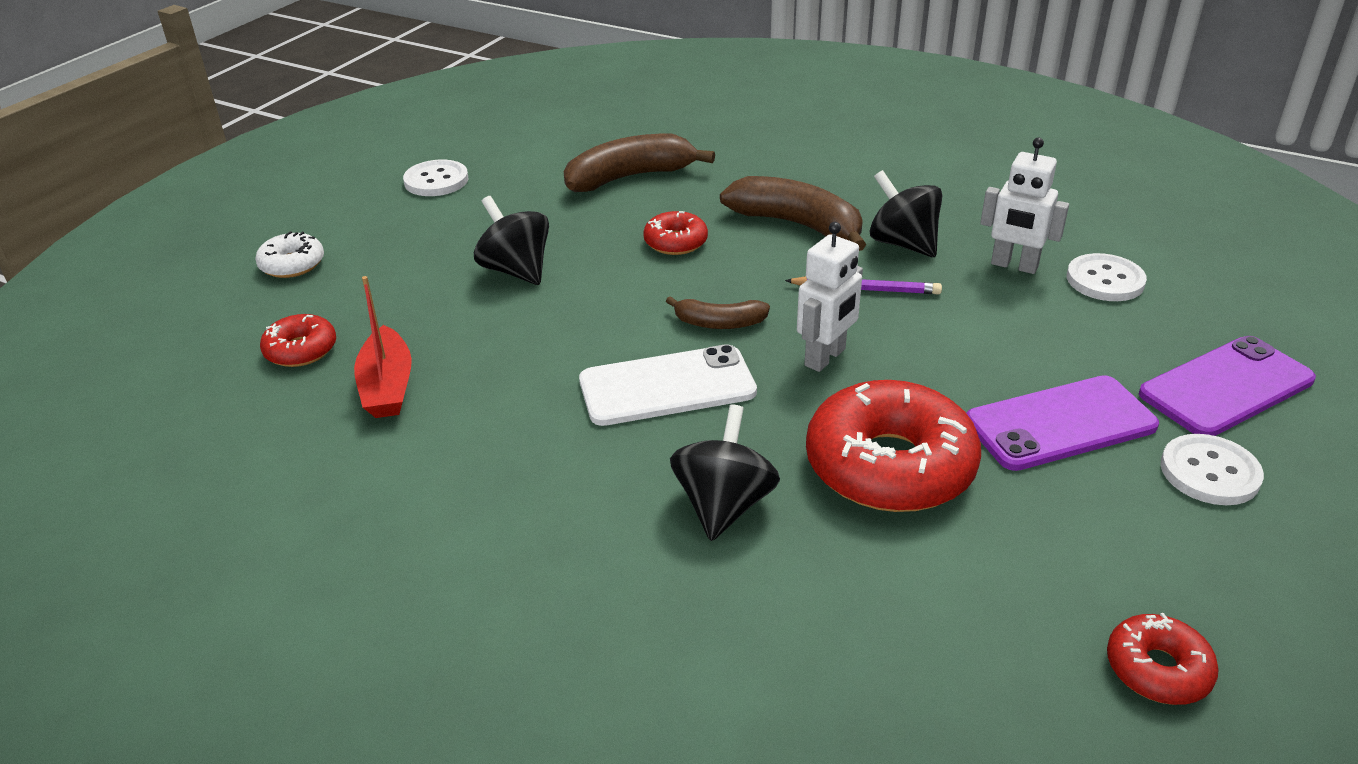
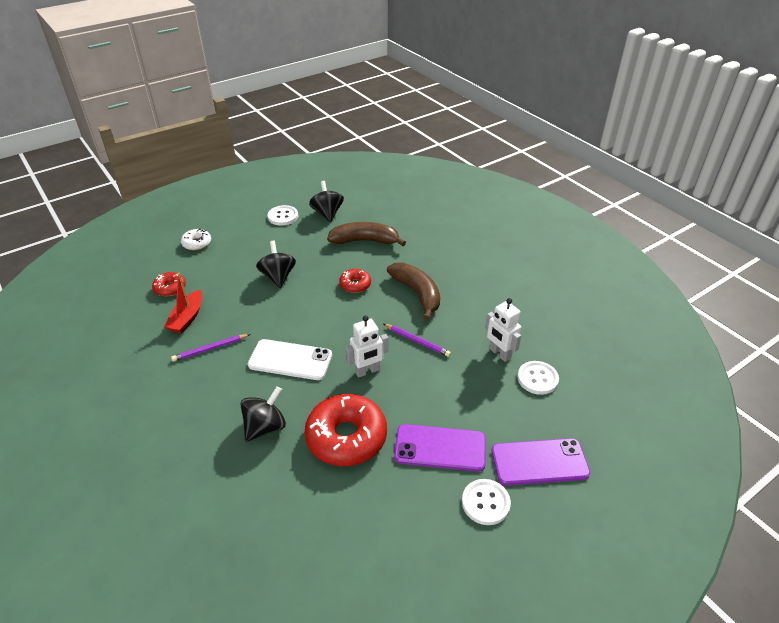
camera: 25 degrees right, 5 degrees up
brown banana [666,296,770,329] -> none
black spinning top [870,170,942,257] -> black spinning top moved to [309,181,344,222]
red donut [1107,613,1219,705] -> none
none -> purple pencil [171,334,250,361]

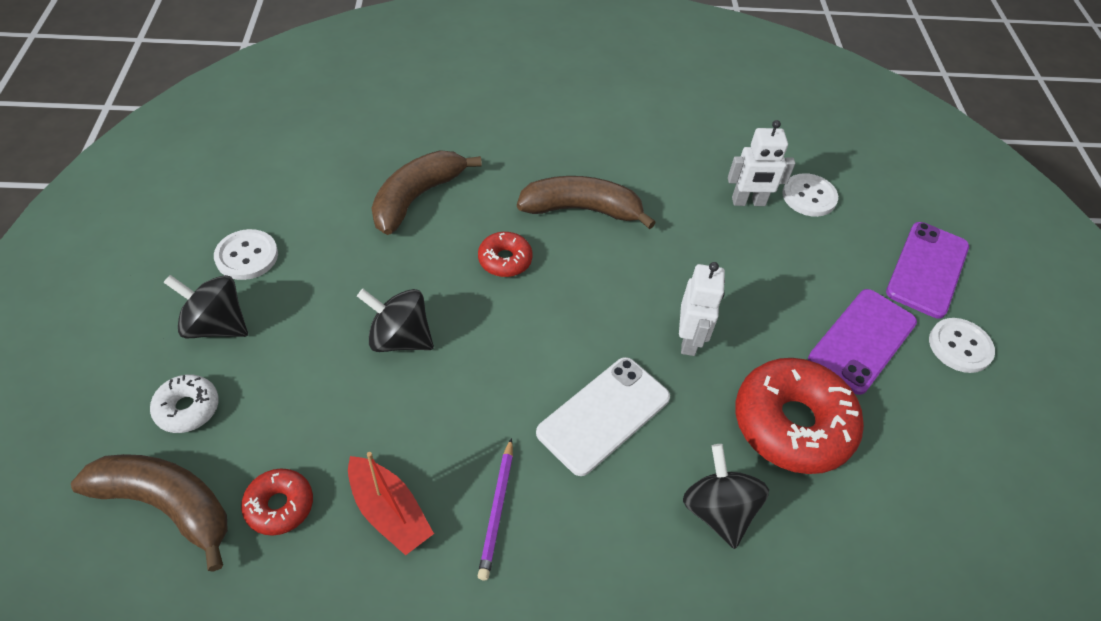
camera: 60 degrees left, 10 degrees up
black spinning top [309,181,344,222] -> black spinning top moved to [163,275,248,339]
purple pencil [384,324,451,357] -> none
none -> brown banana [71,454,228,572]

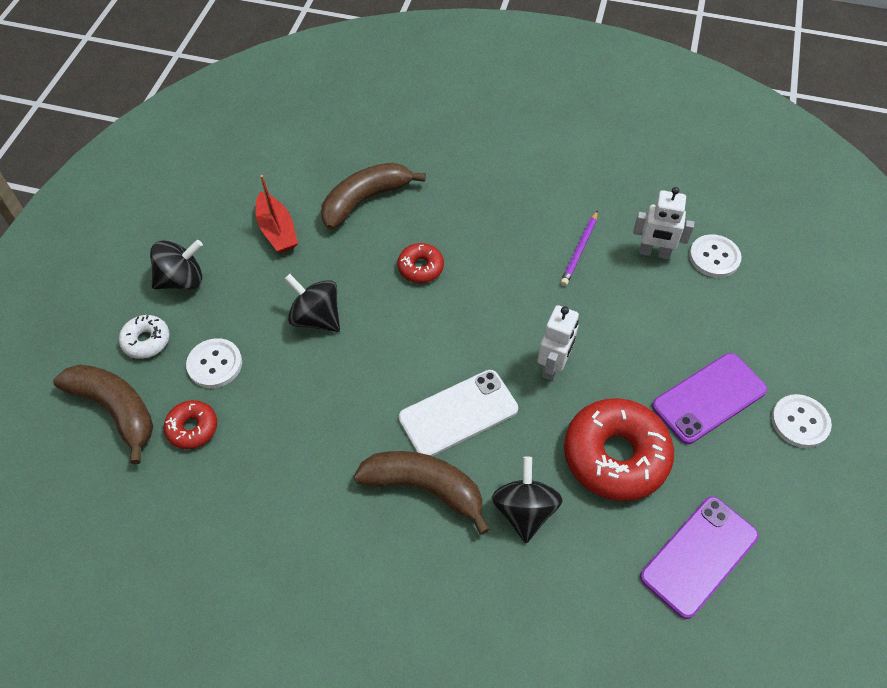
camera: 20 degrees right, 5 degrees up
black spinning top [163,275,248,339] -> black spinning top turned 120 degrees clockwise [150,240,203,290]
white button [214,229,278,280] -> white button moved to [186,338,242,388]
red boat [348,452,434,555] -> red boat moved to [255,175,298,253]
purple pencil [478,438,513,581] -> purple pencil moved to [561,210,598,286]
brown banana [517,176,656,229] -> brown banana moved to [354,451,490,535]
purple phone [886,222,969,319] -> purple phone moved to [640,496,758,619]

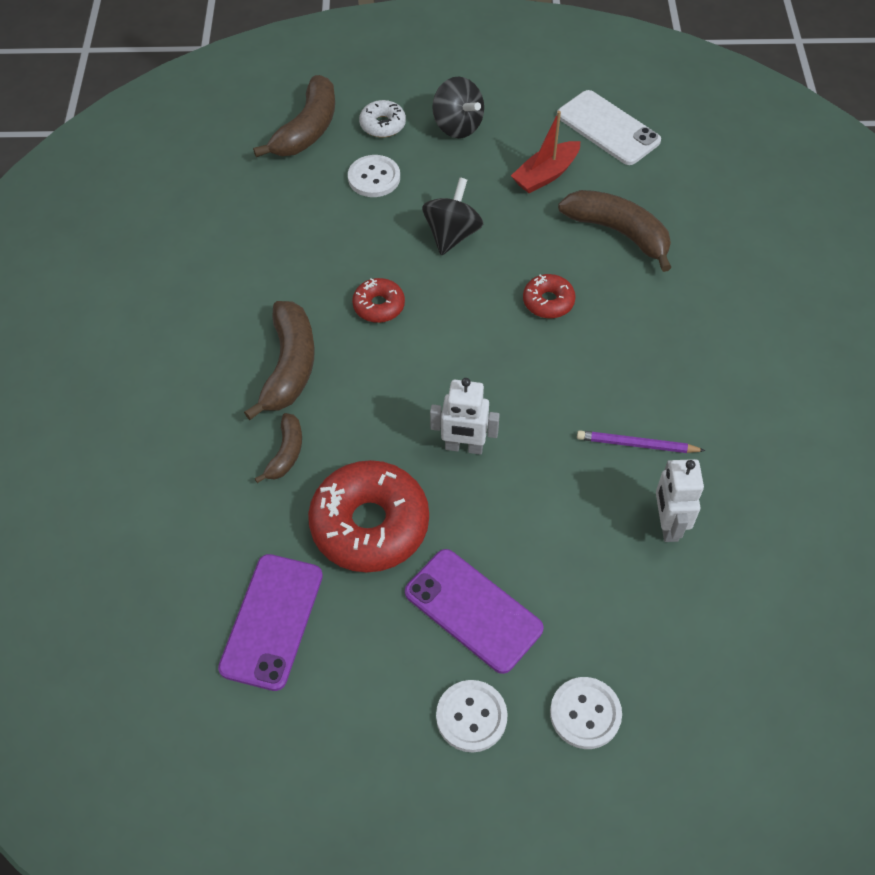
camera: 75 degrees right, 0 degrees up
red donut [164,400,217,449] -> red donut moved to [352,278,405,323]
white phone [399,370,518,456] -> white phone moved to [557,90,661,165]
black spinning top [492,456,562,543] -> brown banana [255,413,302,483]
purple phone [640,496,758,619] -> purple phone turned 75 degrees clockwise [218,554,323,691]
white button [689,234,742,278] -> white button moved to [550,677,622,749]

